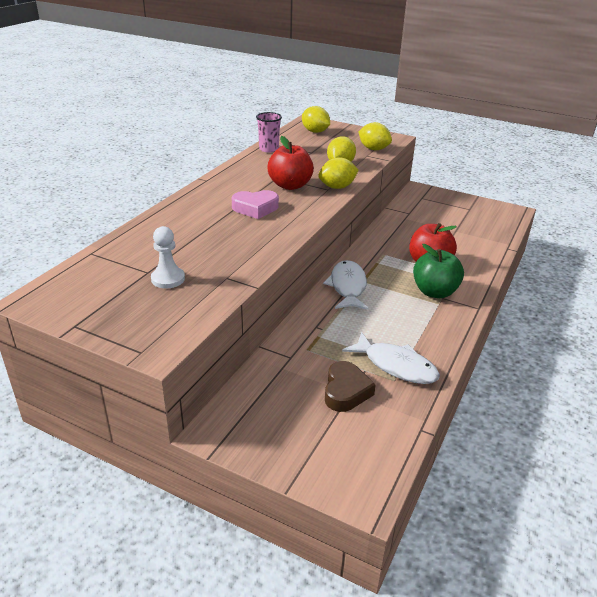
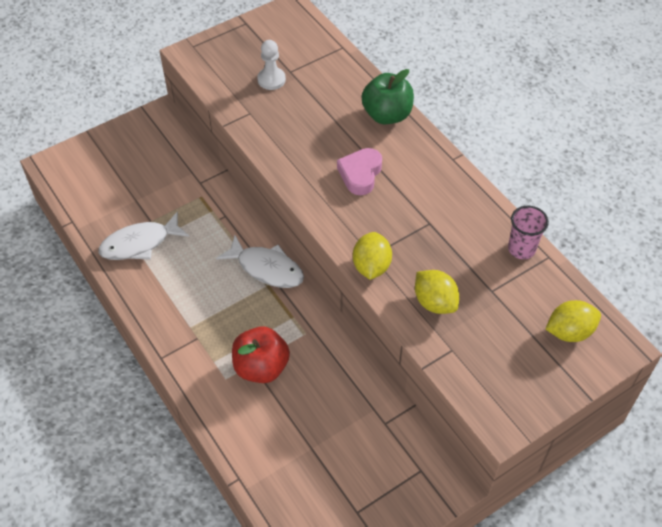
camera: 120 degrees right, 20 degrees up
red apple [268,136,314,190] -> none
brown heart [325,361,376,412] -> none
yellow lemon [358,122,392,150] -> none
green apple [413,244,464,298] -> green apple moved to [362,69,414,124]

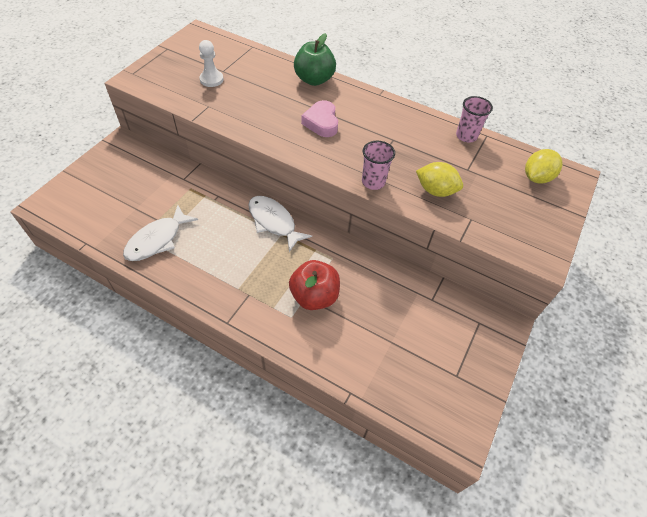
camera: 30 degrees left, 0 degrees up
white fish [216,235,304,288] -> white fish turned 135 degrees counterclockwise [248,196,312,252]
yellow lemon [353,232,392,280] -> pink cup [362,141,395,190]

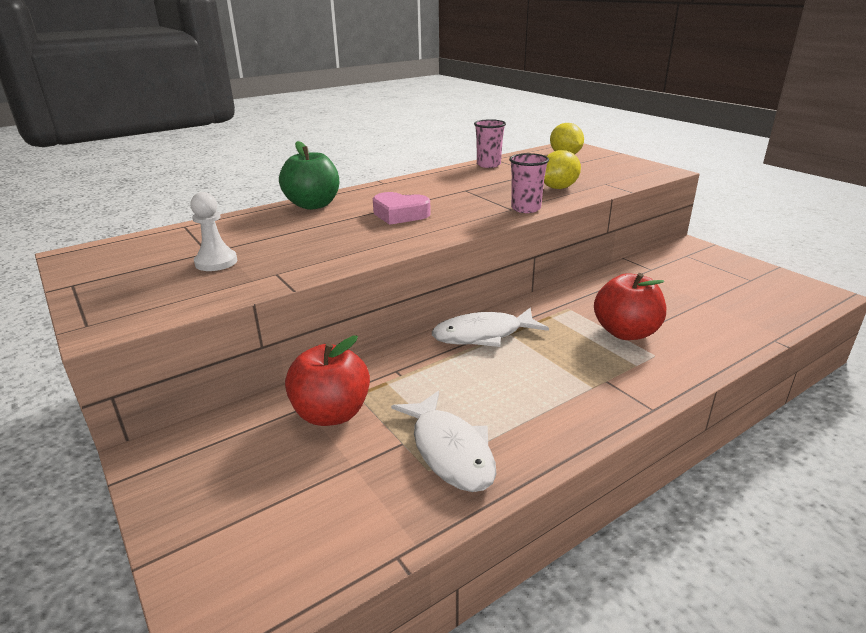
camera: 60 degrees left, 25 degrees down
none -> red apple [285,336,370,426]

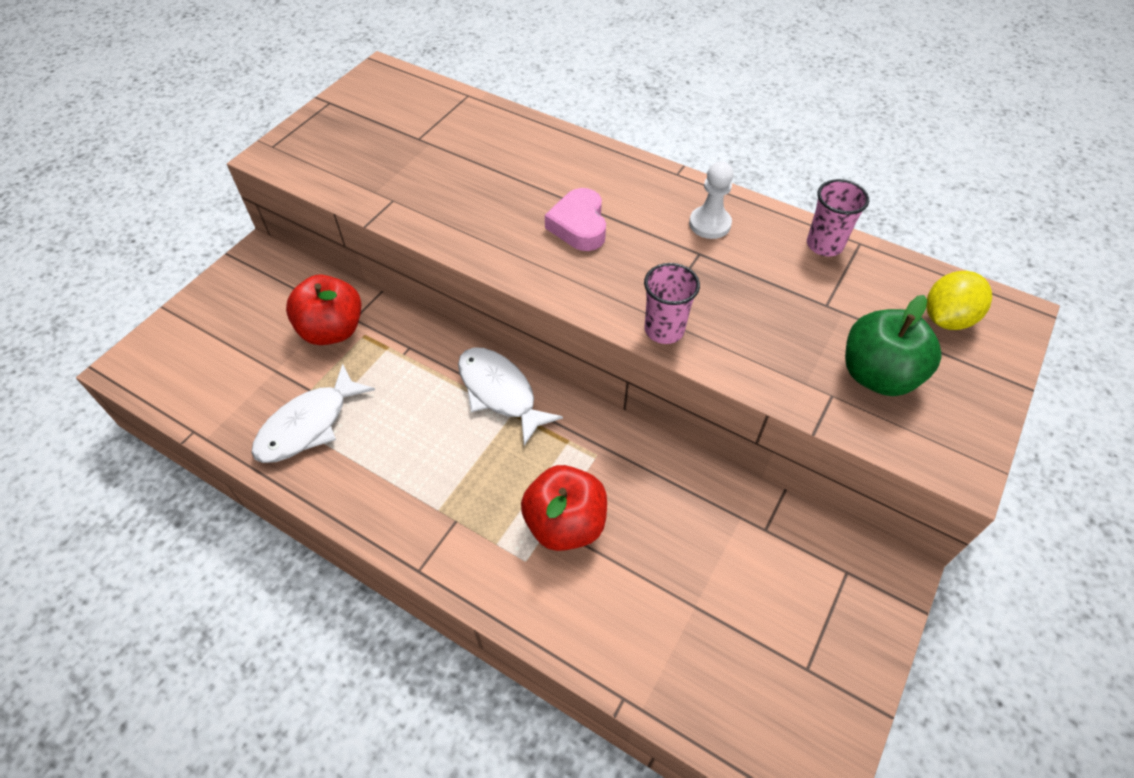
camera: 65 degrees right, 25 degrees up
white pawn [190,192,237,271] -> white pawn moved to [689,161,733,239]
green apple [279,141,339,210] -> green apple moved to [845,295,941,396]
yellow lemon [544,150,581,189] -> none

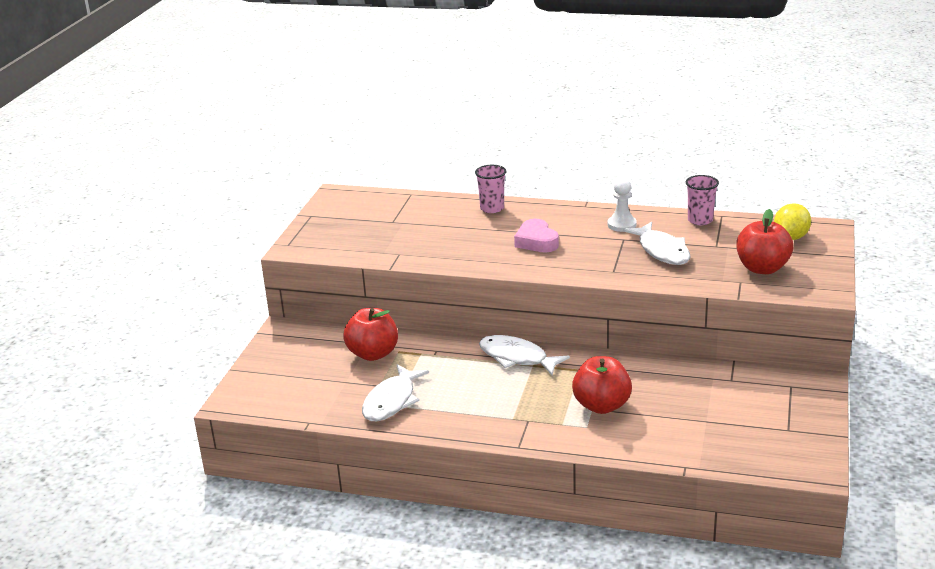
camera: 15 degrees left, 25 degrees down
pink cup [644,263,700,344] -> pink cup moved to [475,165,506,213]
green apple [845,295,941,396] -> red apple [736,209,793,274]
none -> white fish [623,222,690,265]

